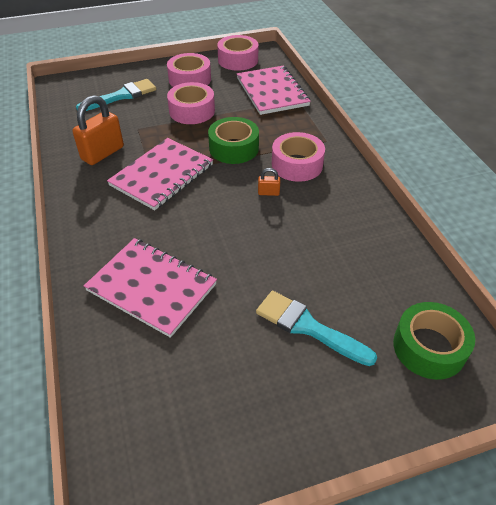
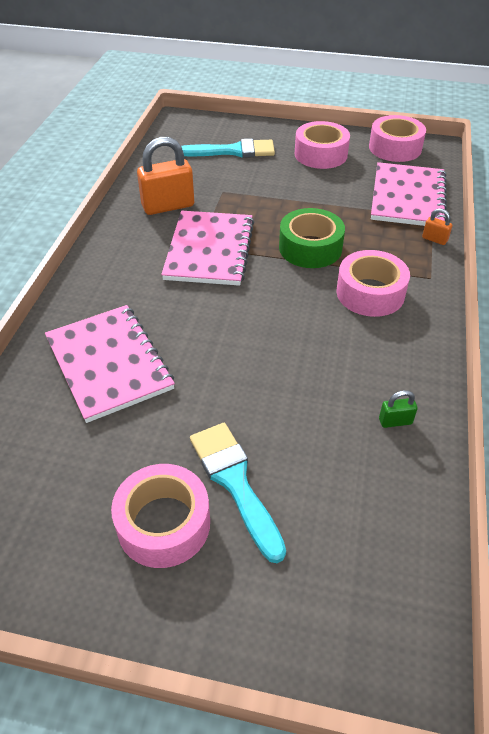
camera: 30 degrees right, 0 degrees up
pink notebook [107,138,213,210] -> pink notebook turned 60 degrees counterclockwise [161,211,254,286]
pink tape [167,82,215,124] -> pink tape moved to [111,464,210,568]
orange padlock [258,168,280,196] -> orange padlock moved to [422,208,452,245]
green tape [393,302,475,380] -> none
none -> green padlock [379,390,418,428]

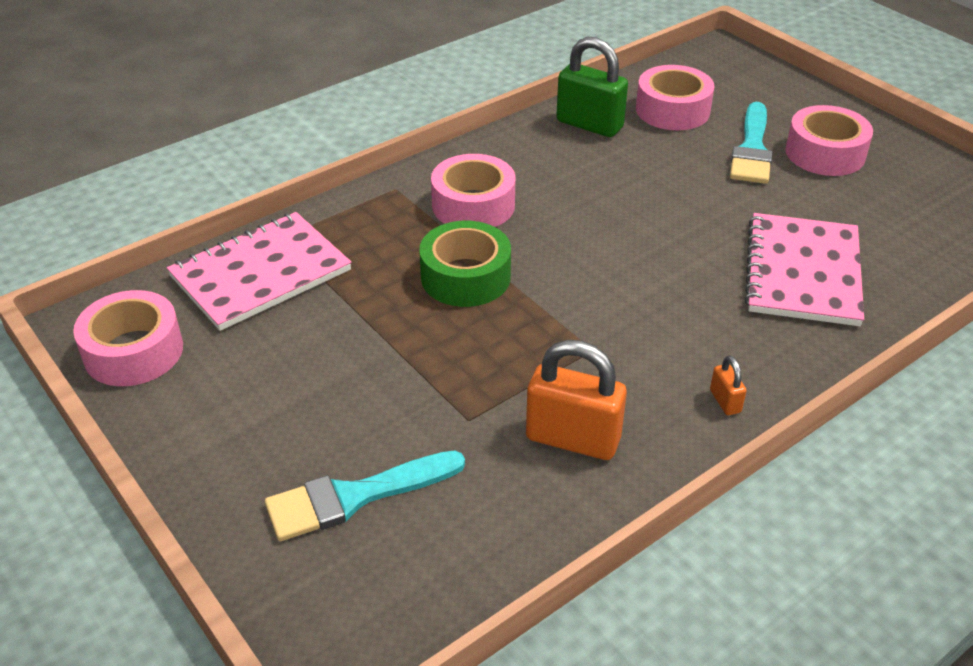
camera: 140 degrees left, 5 degrees down
pink notebook [161,211,254,286] -> none
turquoise brush [181,139,275,158] -> turquoise brush turned 60 degrees counterclockwise [265,450,465,541]
pink tape [295,121,350,169] -> pink tape moved to [636,65,714,130]
green padlock [379,390,418,428] -> green padlock [556,37,628,137], size x2.19
orange padlock [422,208,452,245] -> orange padlock moved to [710,355,747,415]

